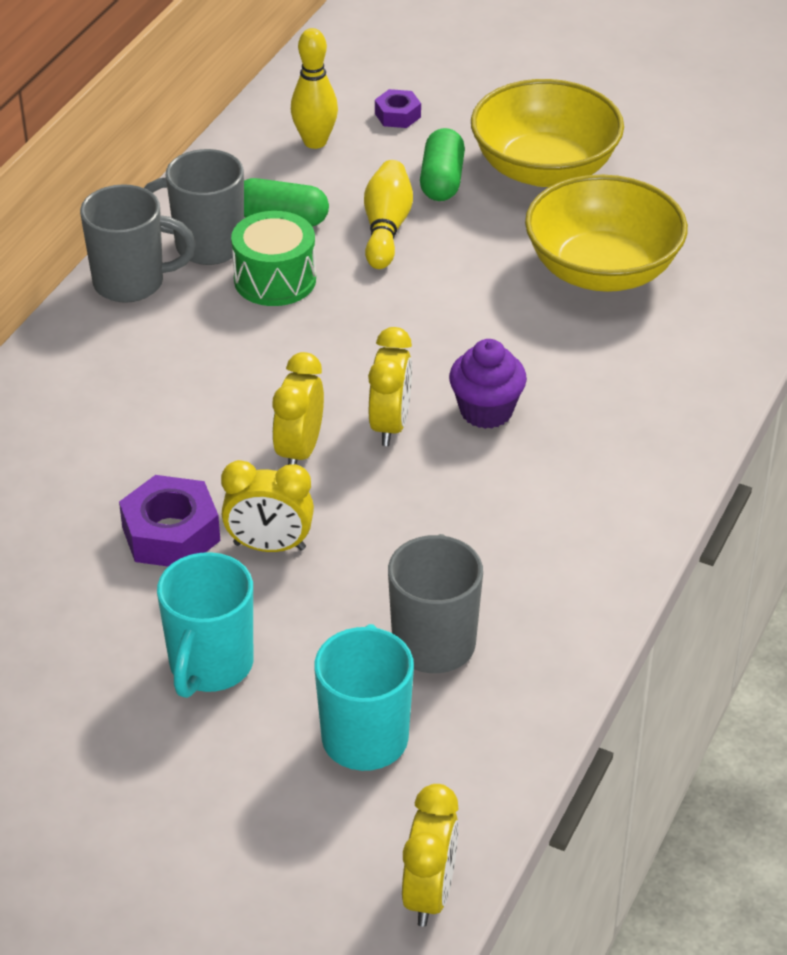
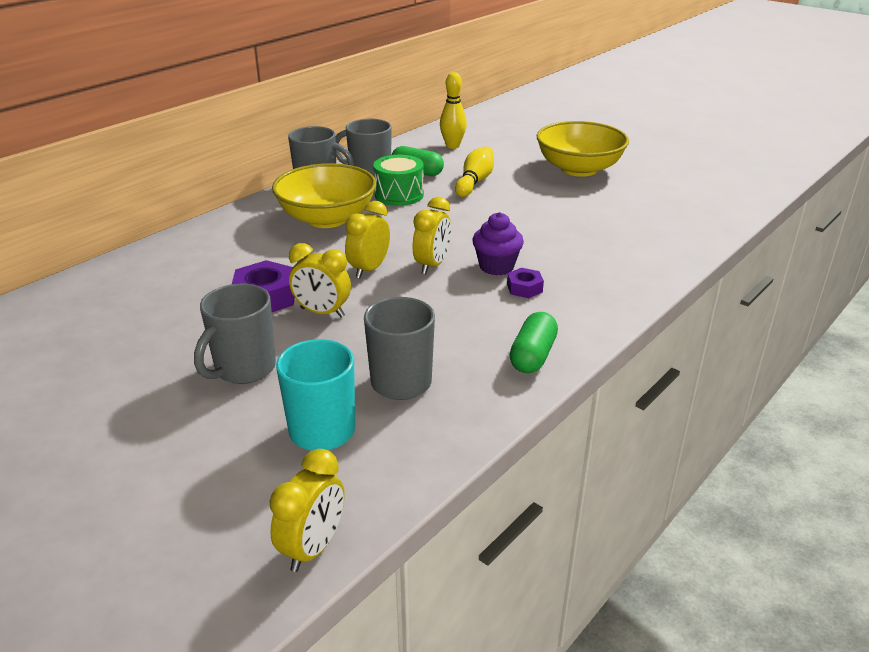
camera: 15 degrees right, 10 degrees down
turquoise mug [157,552,253,698] -> grey mug [194,284,276,384]
purple nut [375,89,421,128] -> purple nut moved to [507,268,544,298]
green capsule [420,128,465,201] -> green capsule moved to [510,312,558,373]
yellow bowl [525,175,688,292] -> yellow bowl moved to [272,163,376,228]

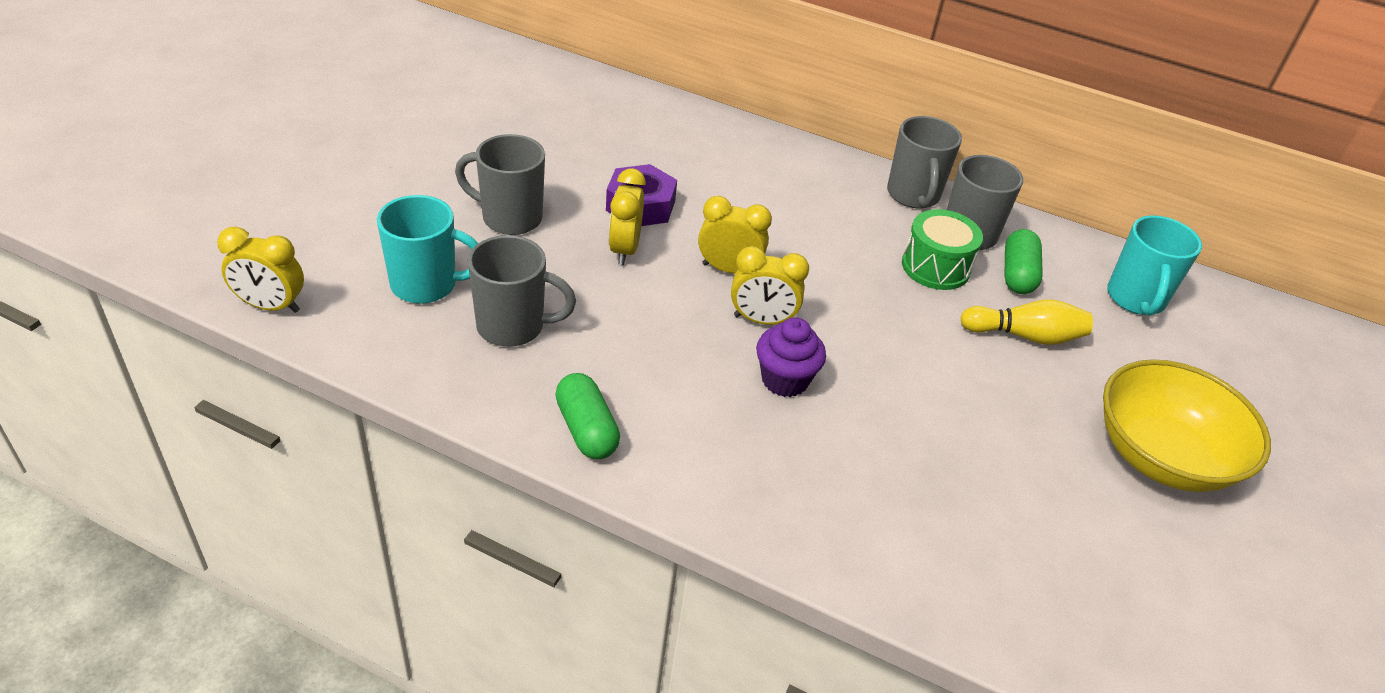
camera: 70 degrees right, 10 degrees up
yellow bowl [272,163,376,228] -> none
yellow bowling pin [440,72,467,149] -> turquoise mug [1107,216,1202,316]
purple nut [507,268,544,298] -> none
green capsule [510,312,558,373] -> green capsule turned 60 degrees clockwise [555,373,620,459]

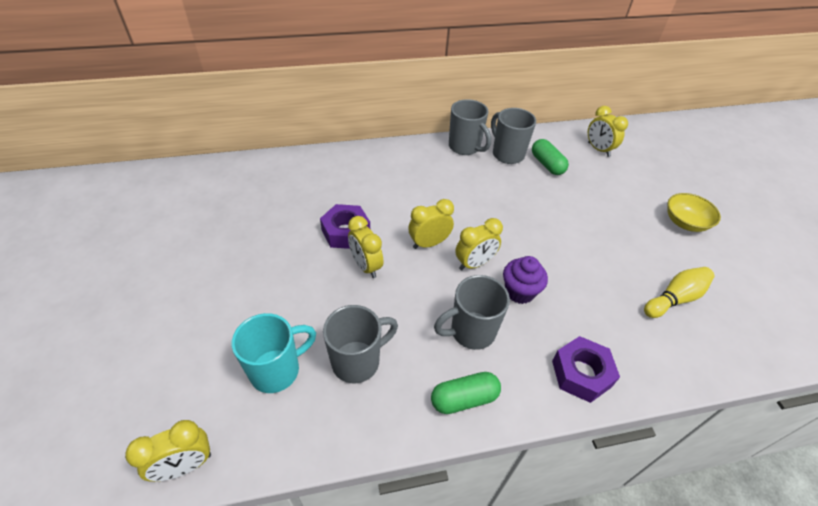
camera: 35 degrees left, 5 degrees up
grey mug [455,134,545,235] -> grey mug moved to [434,275,510,350]
green capsule [555,373,620,459] -> green capsule turned 45 degrees counterclockwise [431,372,501,414]
green drum [902,209,983,290] -> none
yellow bowling pin [960,299,1093,345] -> yellow bowling pin moved to [644,267,715,318]
yellow bowl [1103,359,1271,492] -> yellow bowl [667,193,721,232], size x0.59
turquoise mug [1107,216,1202,316] -> yellow clock [588,106,628,157]
none -> purple nut [552,336,620,403]

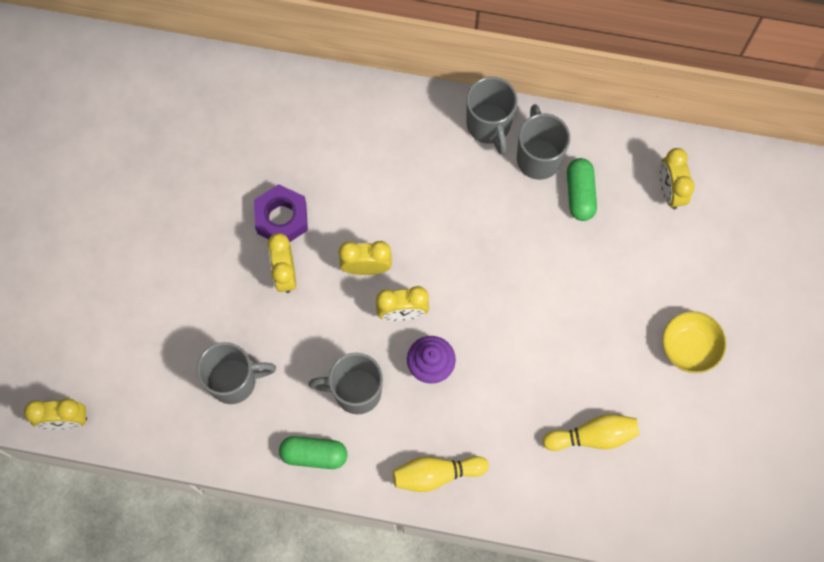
camera: 25 degrees right, 25 degrees up
turquoise mug [232,313,316,393] -> none
purple nut [552,336,620,403] -> yellow bowling pin [393,456,489,492]

